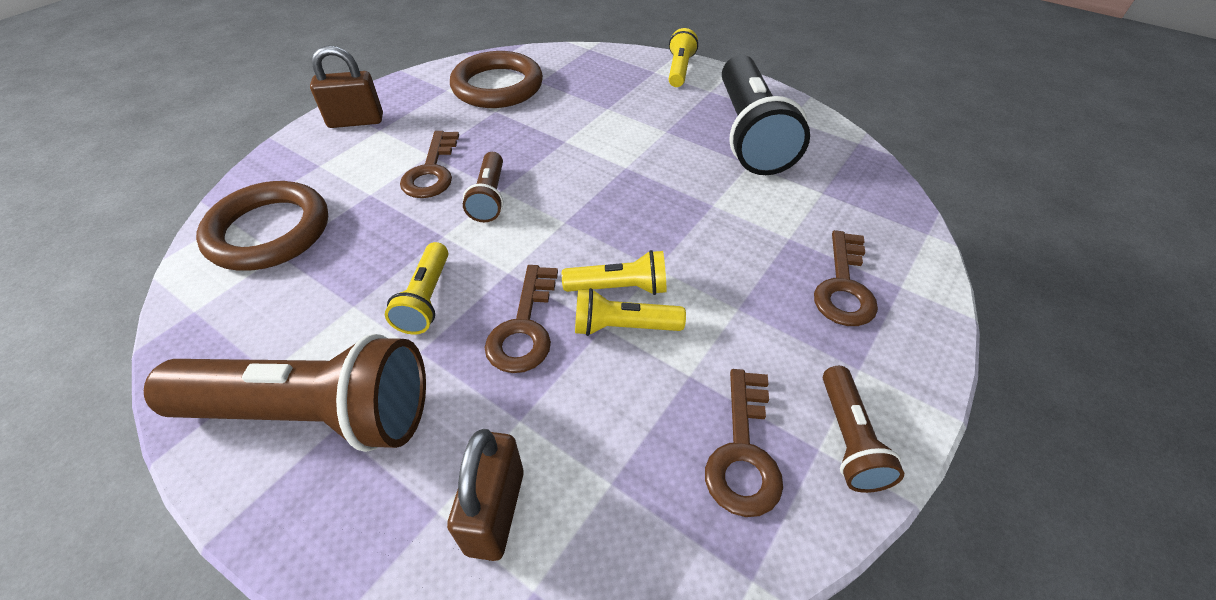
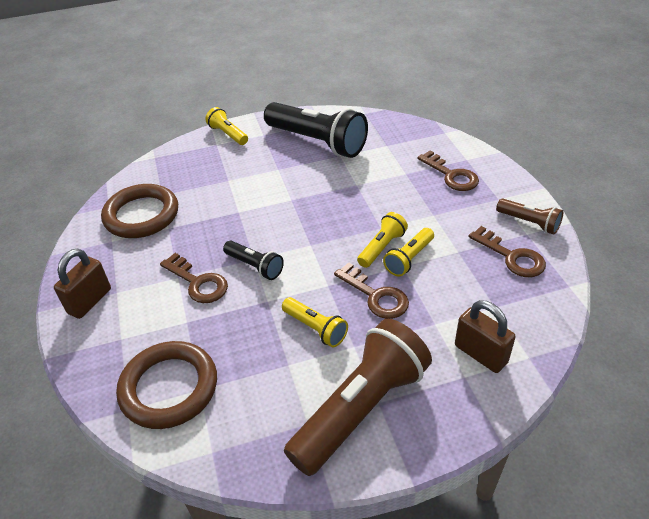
camera: 50 degrees left, 5 degrees down
brown flashlight [463,152,503,222] -> black flashlight [223,241,284,280]

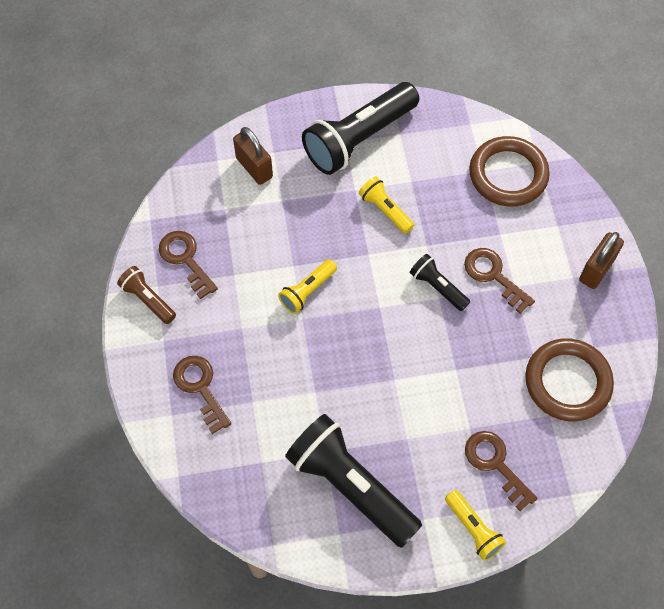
camera: 175 degrees left, 20 degrees up
brown flashlight [284,319,432,476] -> black flashlight [302,82,419,175]
brown key [334,262,409,319] -> brown key moved to [465,431,538,511]
yellow flashlight [383,228,434,277] -> none

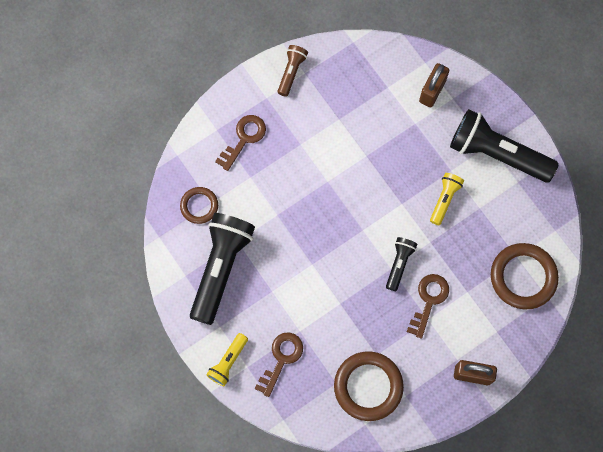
camera: 65 degrees right, 10 degrees up
brown key [159,231,218,299] -> none
yellow flashlight [278,259,337,314] -> none
none -> brown ring [180,187,218,224]

